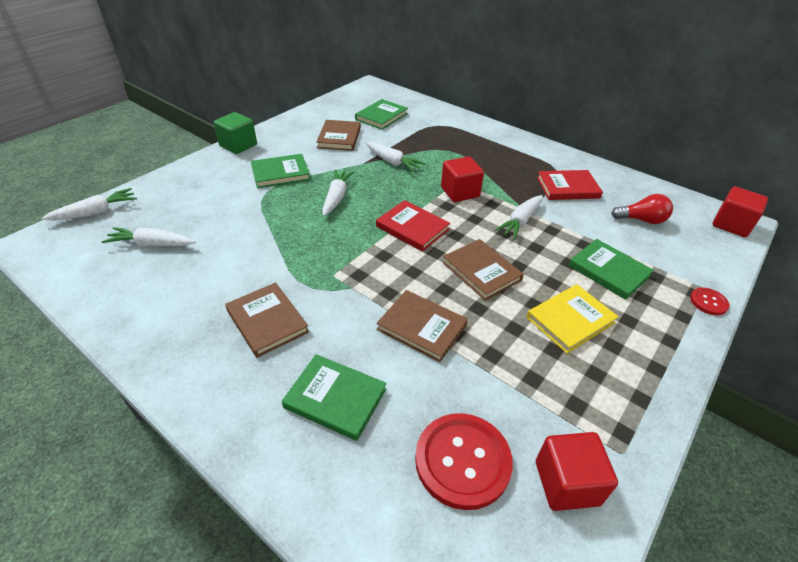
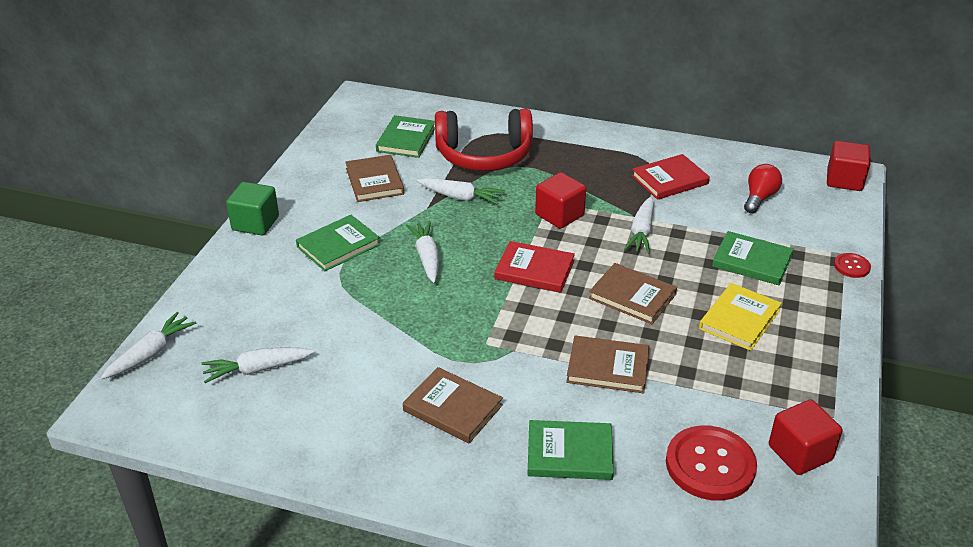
camera: 20 degrees left, 5 degrees down
red light bulb [611,194,673,224] -> red light bulb turned 45 degrees counterclockwise [744,164,782,214]
none -> red headphones [435,108,533,171]

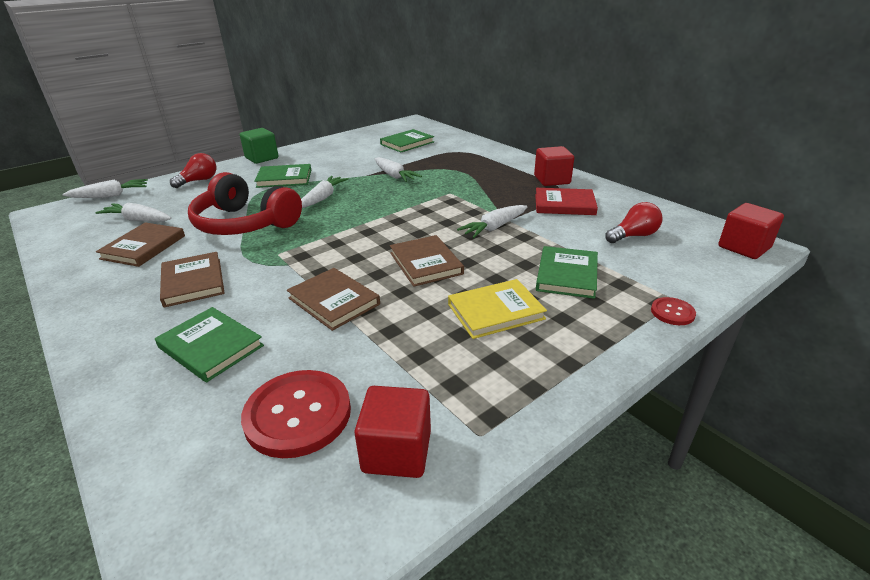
camera: 35 degrees right, 5 degrees down
brown book [345,155,404,202] -> brown book moved to [96,222,185,267]
red headphones [435,108,533,171] -> red headphones moved to [188,172,302,235]
red book [494,241,575,293] -> none
red cube [535,172,586,229] -> red cube moved to [534,146,574,186]
green book [712,231,794,286] -> green book turned 45 degrees clockwise [536,246,598,299]
none -> red light bulb [170,153,216,188]

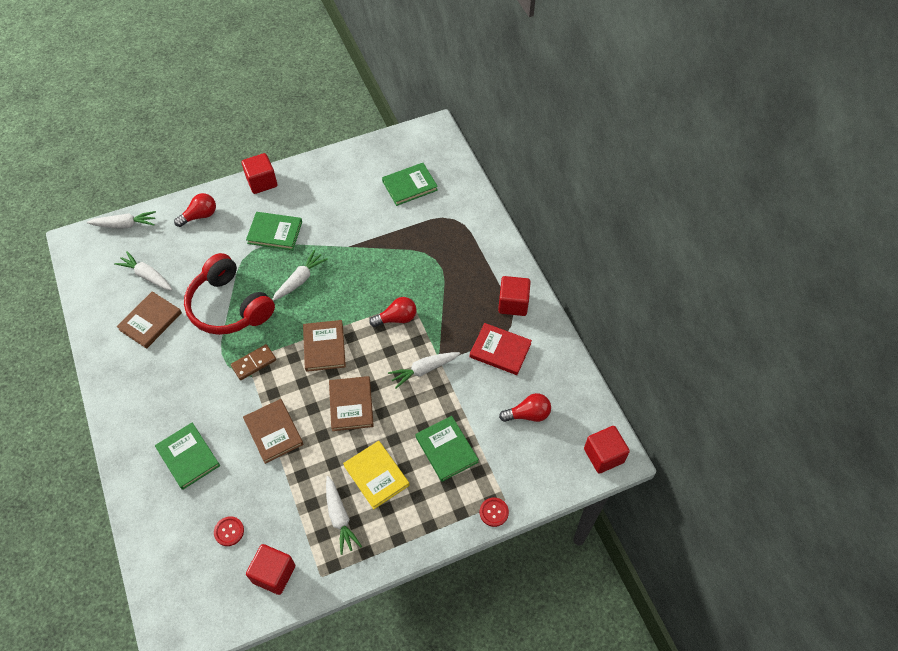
camera: 15 degrees right, 25 degrees up
brown book [160,252,225,308] -> brown book moved to [303,320,346,372]
green cube [240,128,279,164] -> red cube [242,153,277,194]
red button [241,370,351,458] -> red button [214,516,244,546], size x0.49
white carrot [375,157,422,182] -> white carrot moved to [326,476,362,555]
yellow book [448,279,547,339] -> yellow book turned 60 degrees clockwise [343,441,410,509]
green book [536,246,598,299] -> green book turned 60 degrees counterclockwise [416,416,479,482]
none -> brown domino [231,344,276,380]
none -> red light bulb [369,297,416,327]

